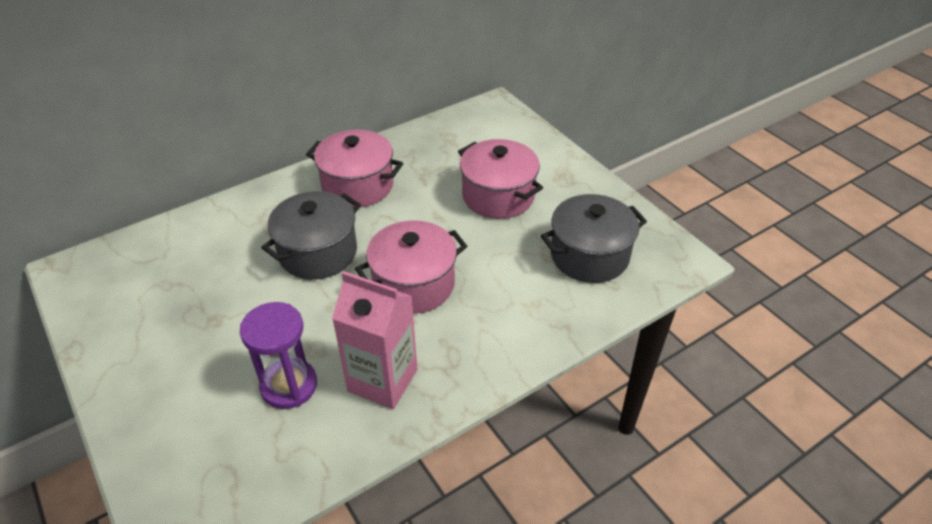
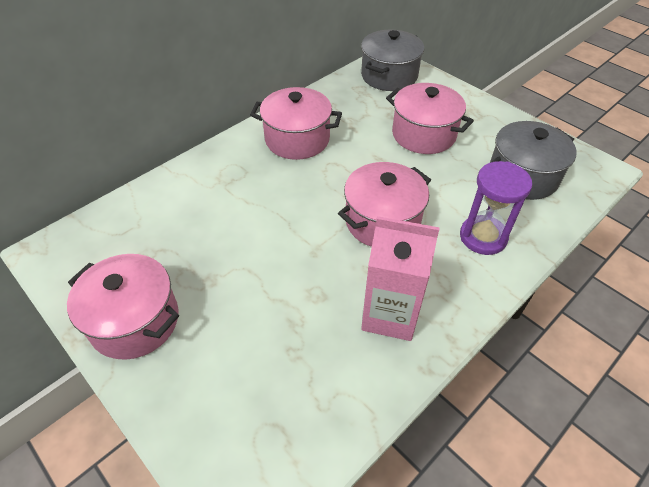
camera: 10 degrees left, 5 degrees up
purple hourglass [240,302,317,409] -> purple hourglass moved to [460,161,532,255]
grey pot [261,191,361,280] -> grey pot moved to [361,30,424,91]
none -> pink pot [67,254,179,360]

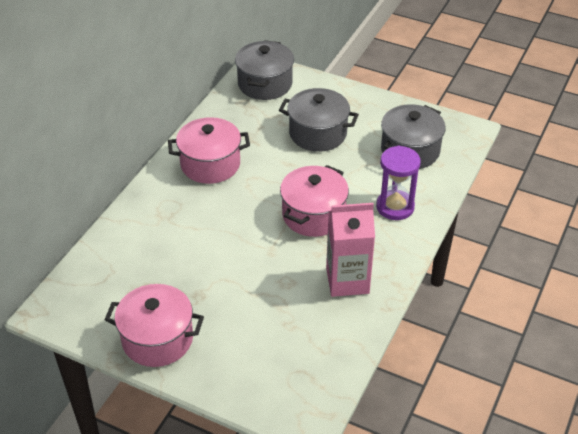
camera: 20 degrees left, 5 degrees down
pink pot [386,83,474,154] -> grey pot [279,88,359,152]

